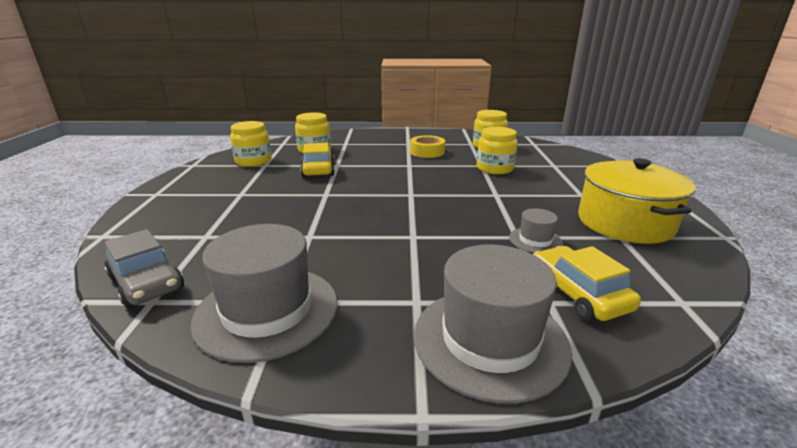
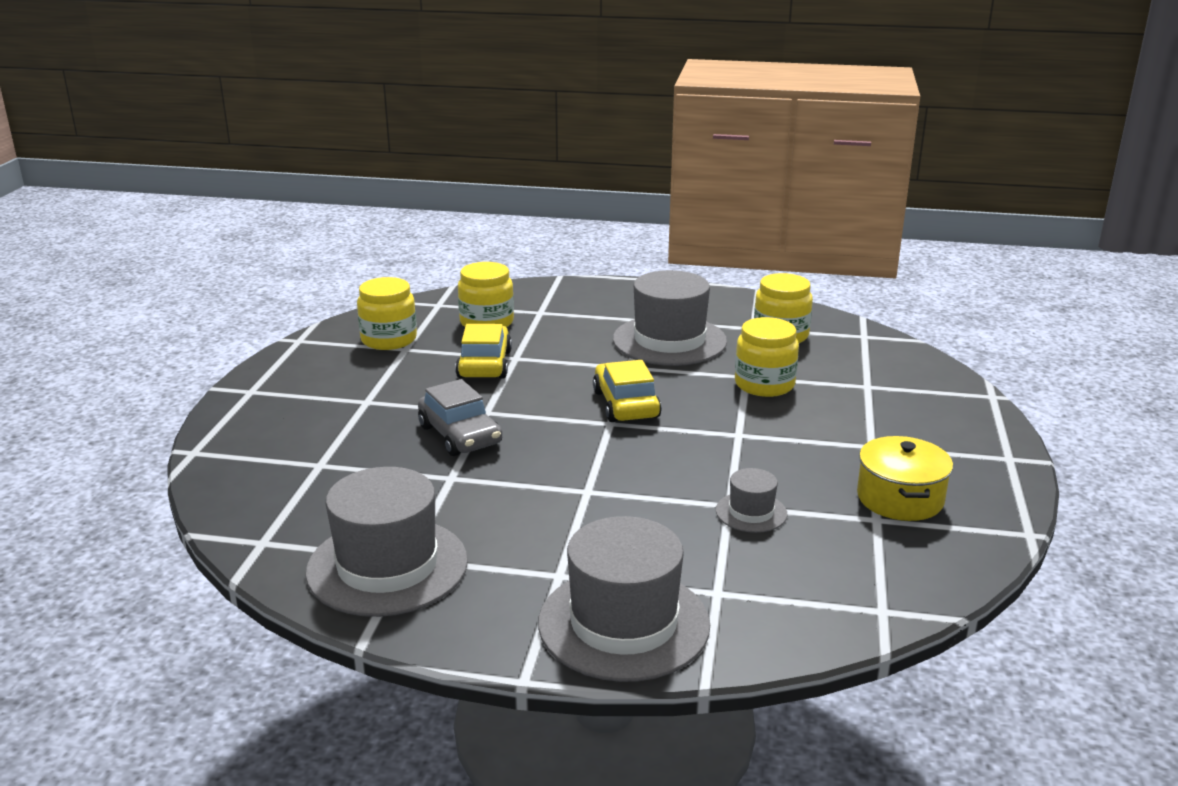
camera: 10 degrees right, 0 degrees up
grey car [104,229,184,308] -> grey car moved to [418,379,502,456]
yellow tape [410,135,445,158] -> grey hat [613,270,727,366]
yellow car [533,246,641,321] -> yellow car moved to [593,360,662,422]
yellow pot [578,158,695,244] -> yellow pot [857,436,953,521], size x0.66

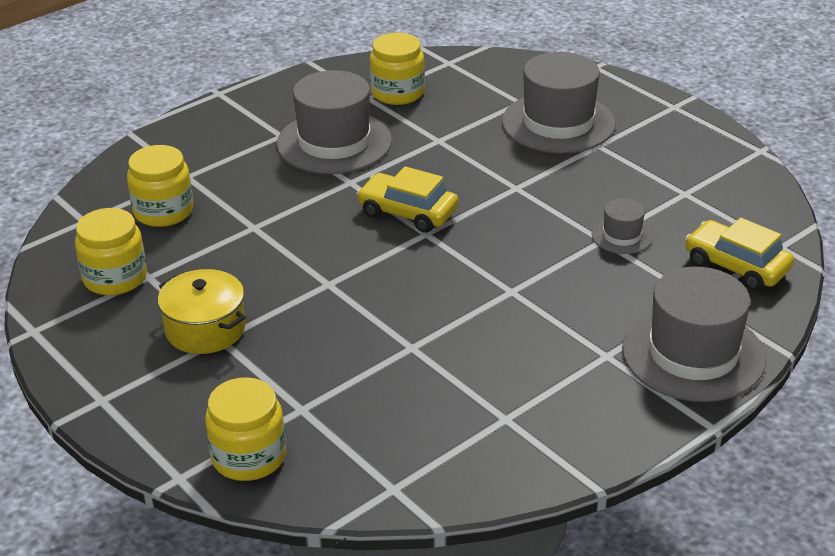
camera: 50 degrees left, 10 degrees up
grey hat [305,467,468,617] -> grey hat moved to [502,52,616,153]
grey car [418,379,502,456] -> none
yellow car [455,324,512,379] -> yellow car moved to [685,218,794,291]
yellow jar [735,317,799,397] -> yellow jar moved to [205,377,286,481]
yellow pot [857,436,953,521] -> yellow pot moved to [158,269,246,354]

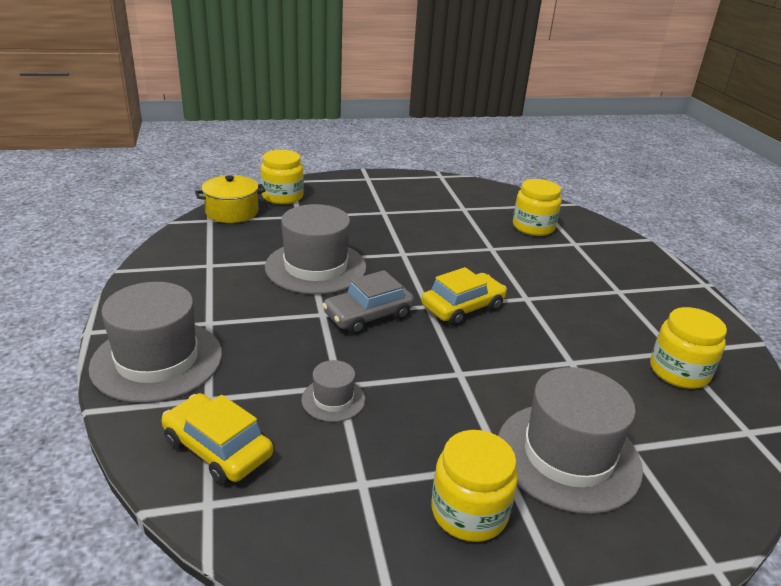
camera: 115 degrees right, 5 degrees down
yellow jar [75,208,147,295] -> yellow jar moved to [431,430,518,542]
yellow pot [158,269,246,354] -> yellow pot moved to [195,175,266,223]
grey hat [277,70,392,174] -> grey hat moved to [265,204,367,294]
yellow car [685,218,794,291] -> yellow car turned 120 degrees counterclockwise [162,393,273,485]
none -> grey car [322,270,414,334]

